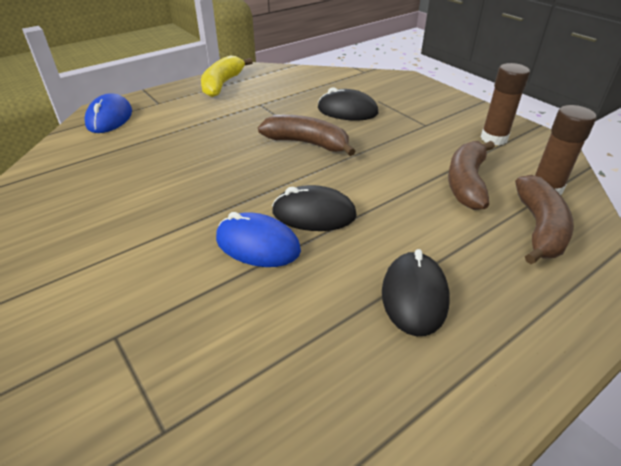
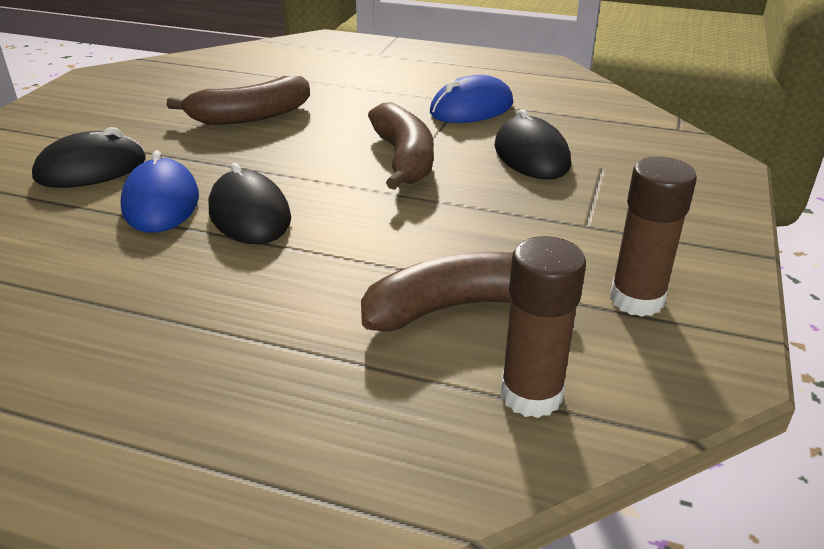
camera: 55 degrees right, 5 degrees down
blue mouse [84,93,132,133] -> blue mouse moved to [430,75,513,123]
yellow banana [201,55,253,97] -> none
black mouse [382,249,450,336] -> black mouse moved to [32,127,146,188]
brown banana [515,175,574,264] -> brown banana moved to [166,76,310,125]

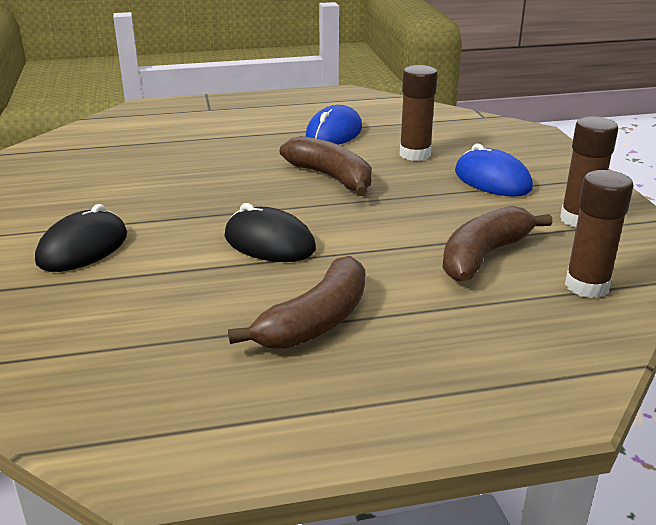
camera: 30 degrees left, 5 degrees down
blue mouse [121,150,199,233] -> blue mouse moved to [455,144,533,197]
brown banana [166,76,310,125] -> brown banana moved to [228,256,365,349]
black mouse [495,109,571,179] -> brown glue stick [400,65,438,161]

